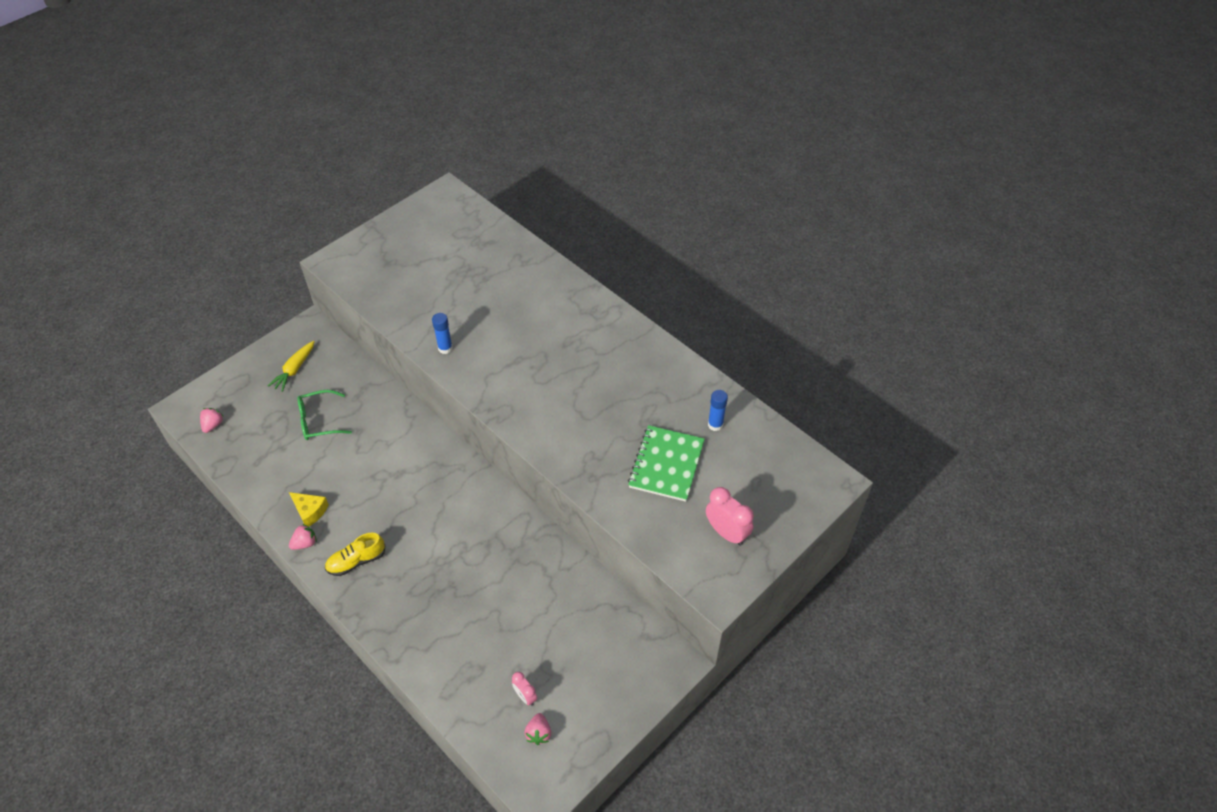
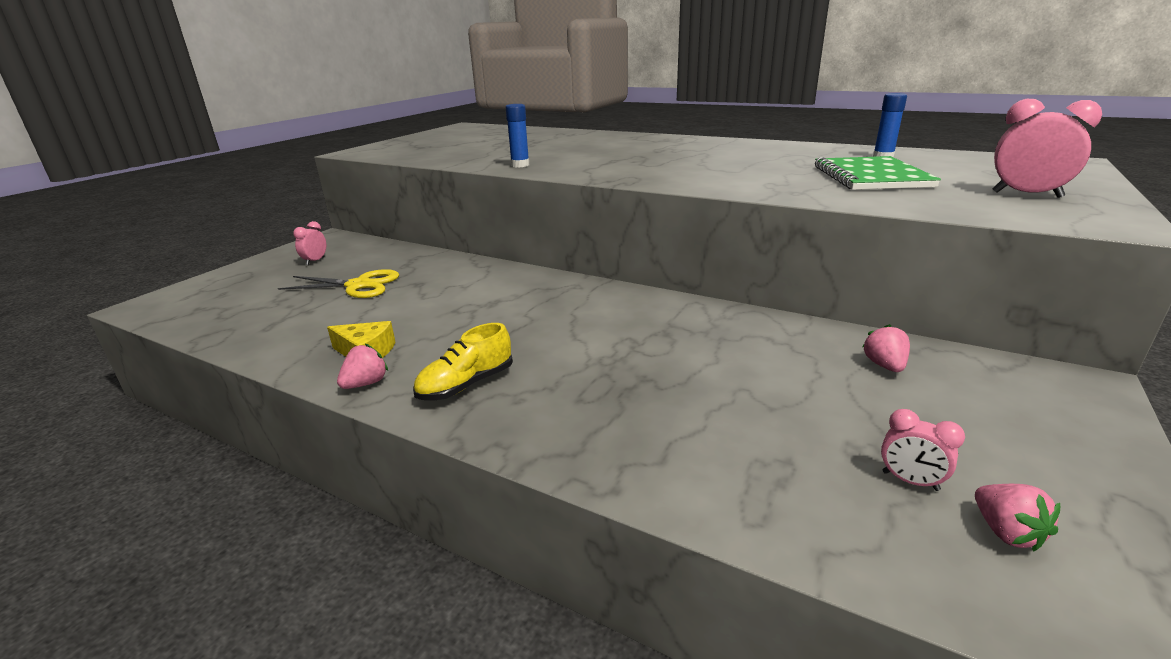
camera: 15 degrees left, 25 degrees down
pink strawberry [200,408,224,433] -> pink strawberry moved to [863,324,910,372]
yellow carrot [268,341,315,392] -> pink clock [293,221,326,265]
green glasses [298,390,352,440] -> yellow scissors [278,269,399,298]

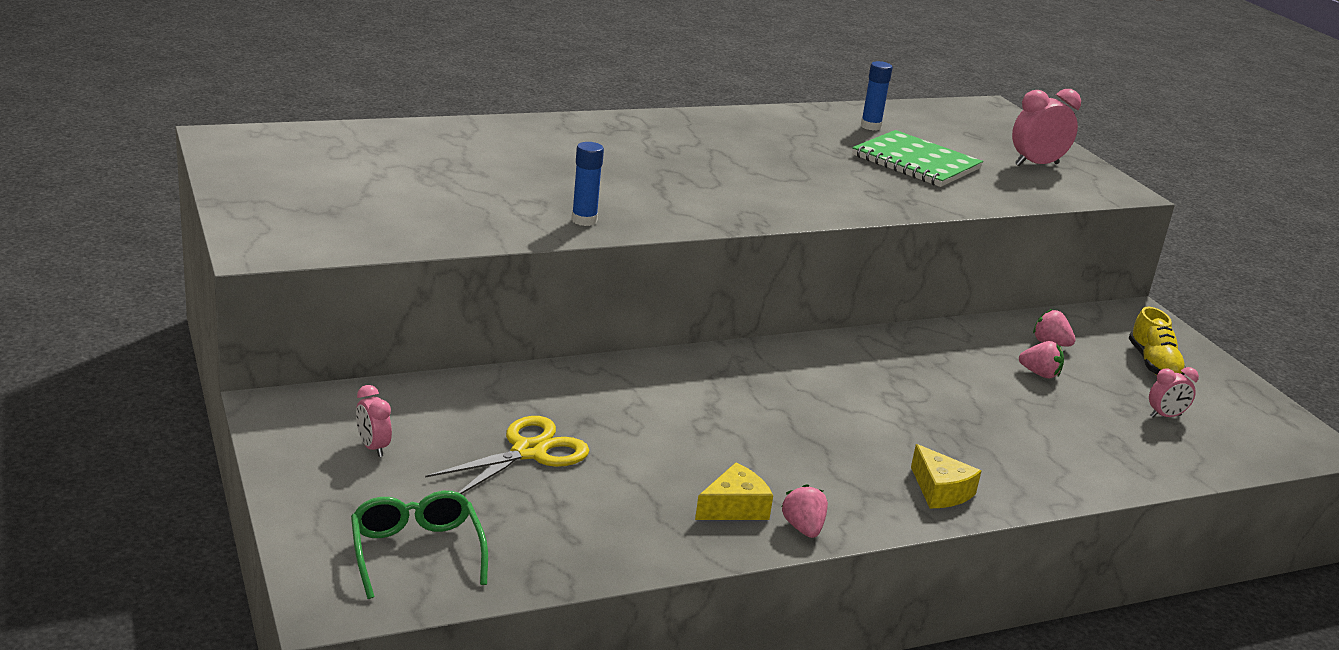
camera: 55 degrees left, 0 degrees up
yellow shoe [413,323,513,401] -> yellow shoe moved to [1129,307,1186,375]
pink strawberry [975,484,1060,552] -> pink strawberry moved to [1019,341,1064,378]
none -> green glasses [351,491,488,599]
none -> yellow cheese [911,444,981,508]

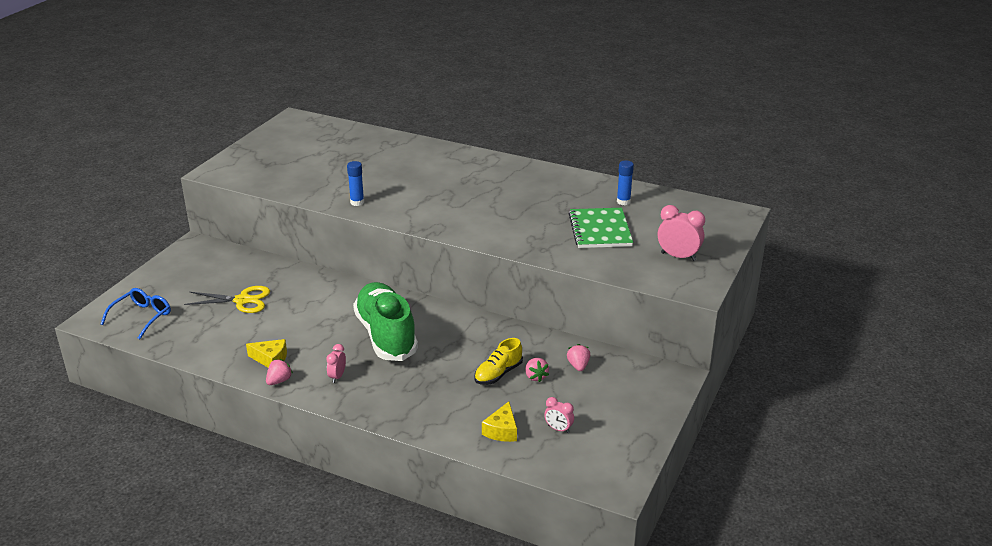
camera: 50 degrees right, 5 degrees up
green glasses [351,491,488,599] -> blue glasses [101,288,171,339]
pink clock [356,385,392,457] -> pink clock moved to [326,344,346,383]
yellow cheese [911,444,981,508] -> yellow cheese moved to [482,401,517,442]
yellow shoe [1129,307,1186,375] -> yellow shoe moved to [475,338,523,385]
none -> green shoe [353,282,418,361]

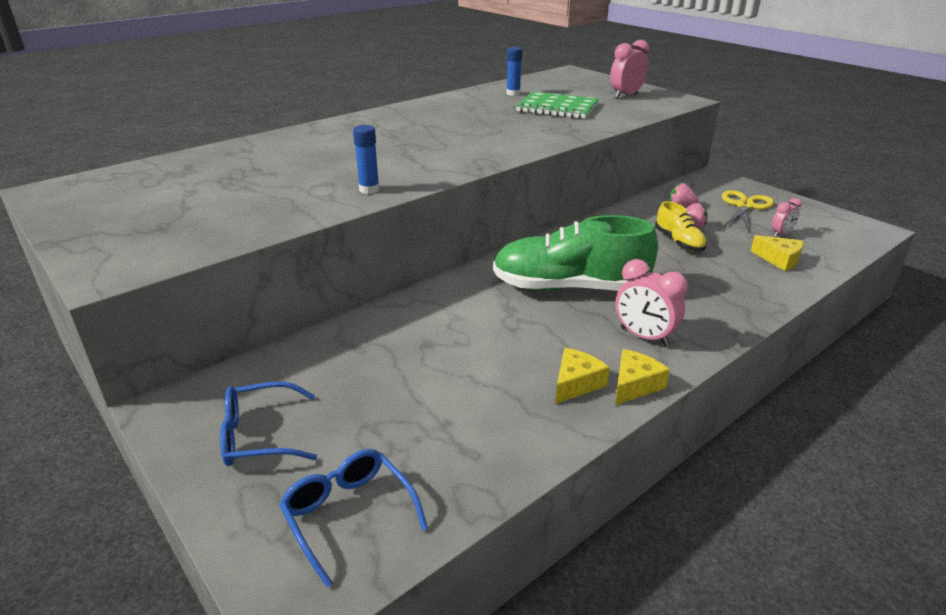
camera: 65 degrees left, 0 degrees up
yellow scissors [184,286,270,313] -> yellow scissors moved to [722,190,774,231]
pink strawberry [266,359,293,385] -> yellow cheese [615,349,670,405]
pink clock [326,344,346,383] -> pink clock [616,259,688,346], size x1.69
none -> blue glasses [220,382,317,466]

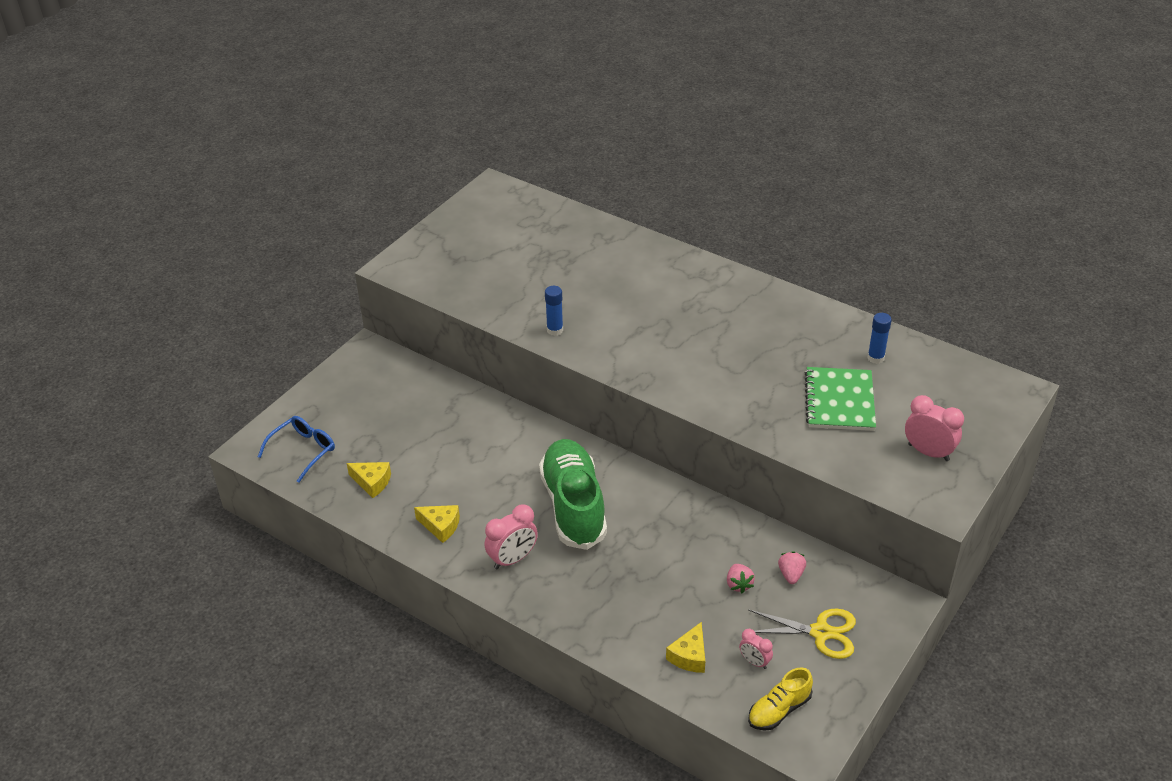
camera: 75 degrees right, 10 degrees up
blue glasses [220,382,317,466] -> none
yellow cheese [615,349,670,405] -> yellow cheese moved to [347,462,391,498]
pink clock [616,259,688,346] -> pink clock turned 150 degrees counterclockwise [485,504,538,569]
yellow shoe [655,201,707,252] -> yellow shoe moved to [748,667,813,731]

